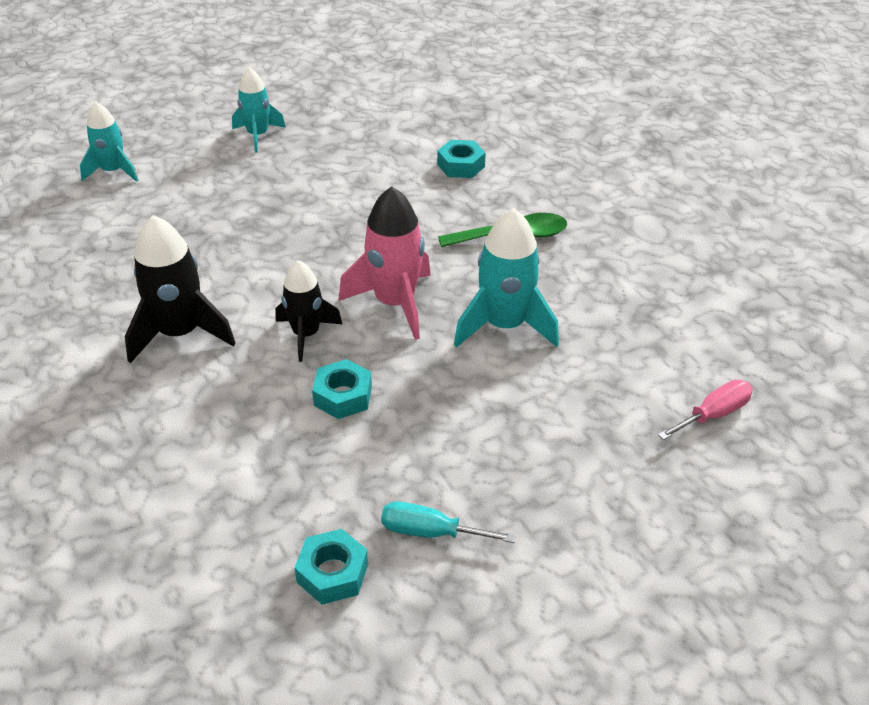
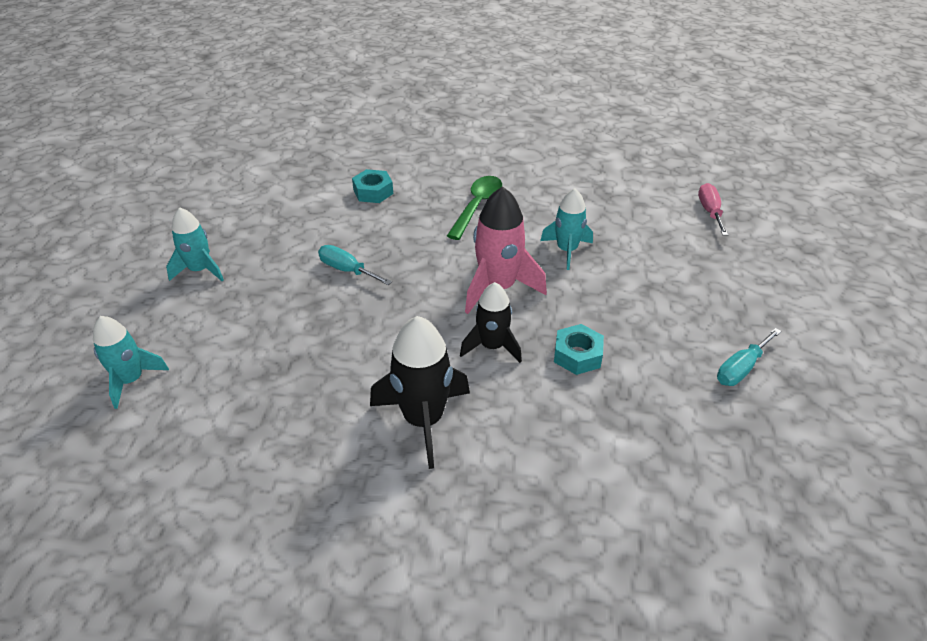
camera: 55 degrees left, 0 degrees up
turquoise nut [294,529,368,605] -> none
turquoise rocket [454,208,559,348] -> turquoise rocket [540,188,593,270], size x0.65
none -> turquoise screwdriver [318,245,392,285]

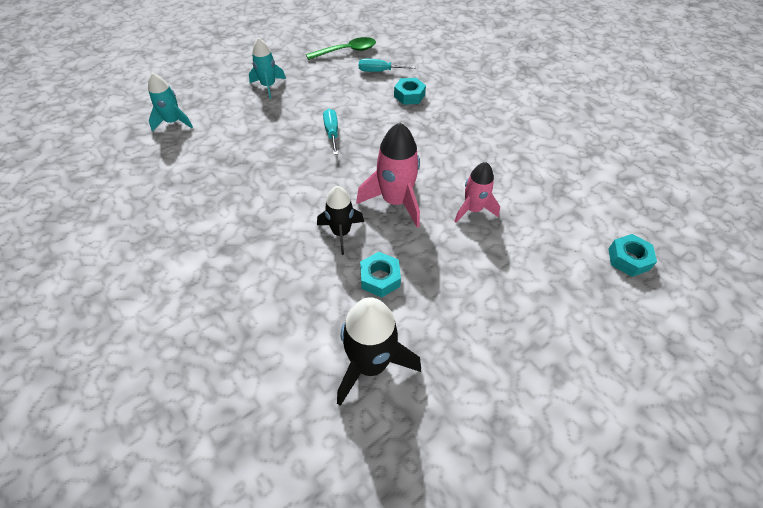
camera: 45 degrees right, 10 degrees up
black rocket [370,316,470,469] -> black rocket moved to [337,297,421,406]
green spoon [447,176,502,240] -> green spoon moved to [306,37,376,60]
turquoise rocket [540,188,593,270] -> pink rocket [454,162,500,223]
pink screwdriver [698,183,728,236] -> turquoise nut [608,234,657,277]
turquoise screwdriver [717,328,781,386] -> turquoise screwdriver moved to [359,59,416,72]

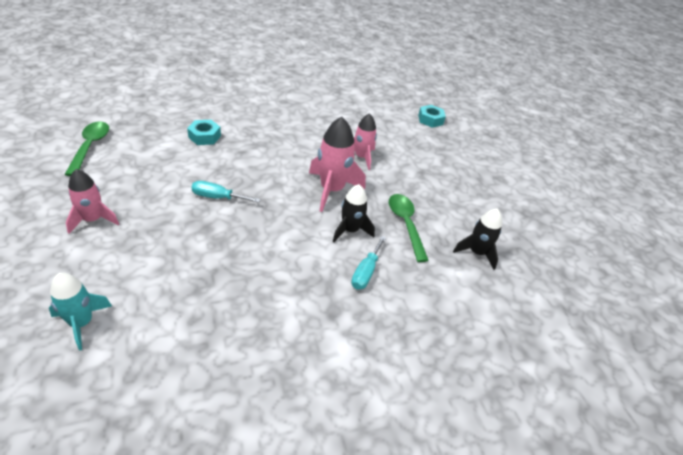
camera: 75 degrees left, 10 degrees down
turquoise rocket [249,37,286,99] -> pink rocket [66,169,119,234]
black rocket [337,297,421,406] -> black rocket [453,208,502,270], size x0.65
turquoise screwdriver [359,59,416,72] -> turquoise screwdriver moved to [351,236,386,290]
turquoise nut [360,252,401,297] -> green spoon [389,194,429,262]

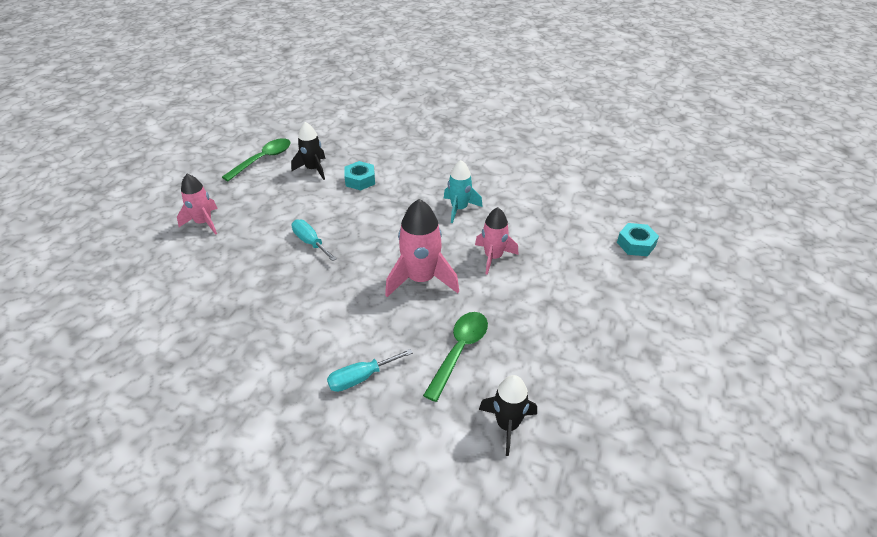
camera: 45 degrees right, 0 degrees up
turquoise rocket [49,273,112,351] -> turquoise rocket moved to [444,160,483,223]
black rocket [333,184,375,242] -> black rocket moved to [291,122,326,180]

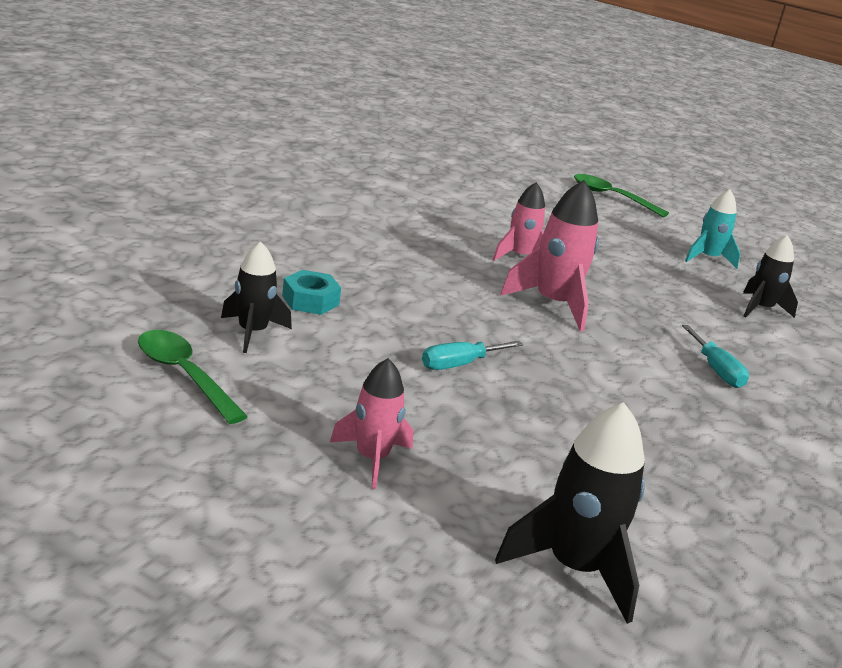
camera: 85 degrees left, 15 degrees down
green spoon [423,312,488,402] -> green spoon moved to [574,174,669,217]
turquoise rocket [444,160,483,223] -> turquoise rocket moved to [685,189,740,269]
turquoise nut [617,223,659,257] -> none
none -> black rocket [495,402,645,624]

